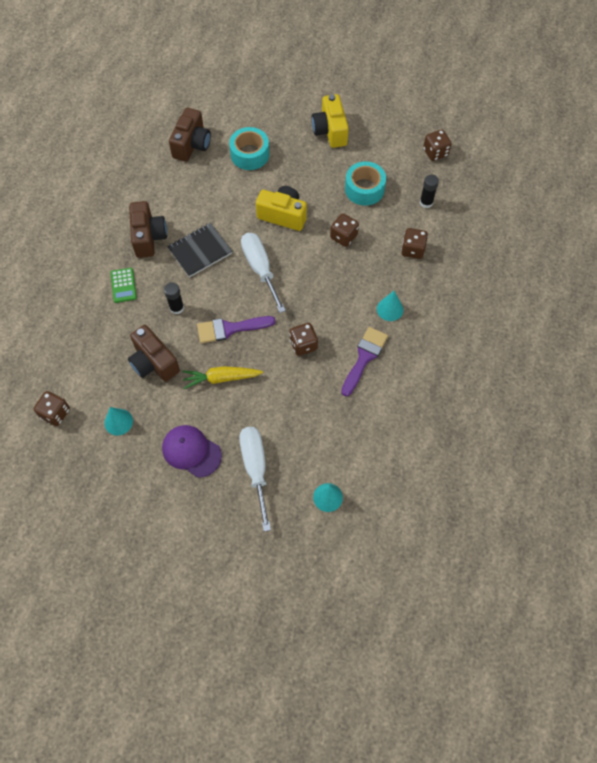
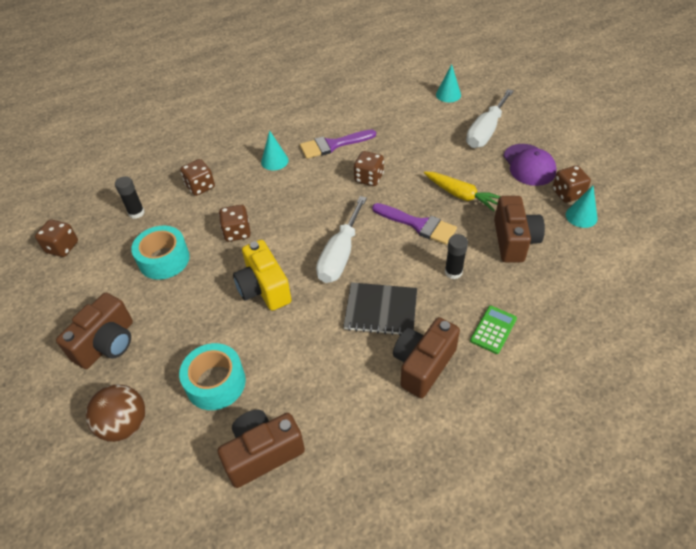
camera: 135 degrees left, 15 degrees down
brown dice [34,391,70,426] -> brown dice moved to [552,166,591,203]
yellow camera [312,94,349,148] -> brown camera [56,293,133,369]
none -> brown ball [86,384,146,442]

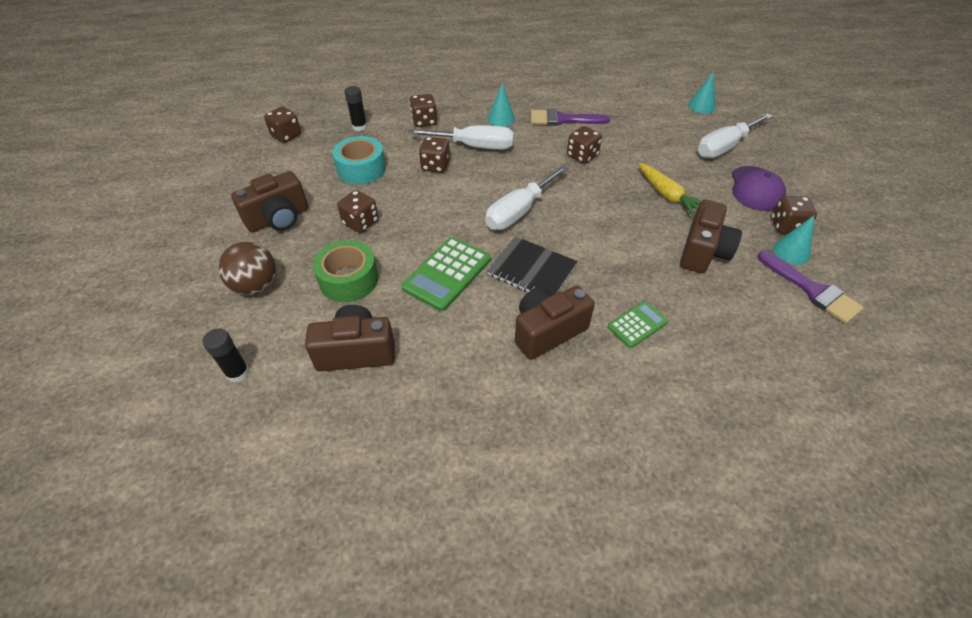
camera: 20 degrees right, 0 degrees up
turquoise tape [179,343,246,410] -> green tape [313,240,378,302]
yellow camera [233,240,292,311] -> none
purple brush [372,203,457,245] -> purple brush moved to [758,251,864,324]
black glue stick [445,234,468,279] -> black glue stick moved to [202,328,250,383]
none -> brown dice [337,190,378,233]
none -> green calculator [401,237,491,311]
none -> white screwdriver [408,125,514,150]

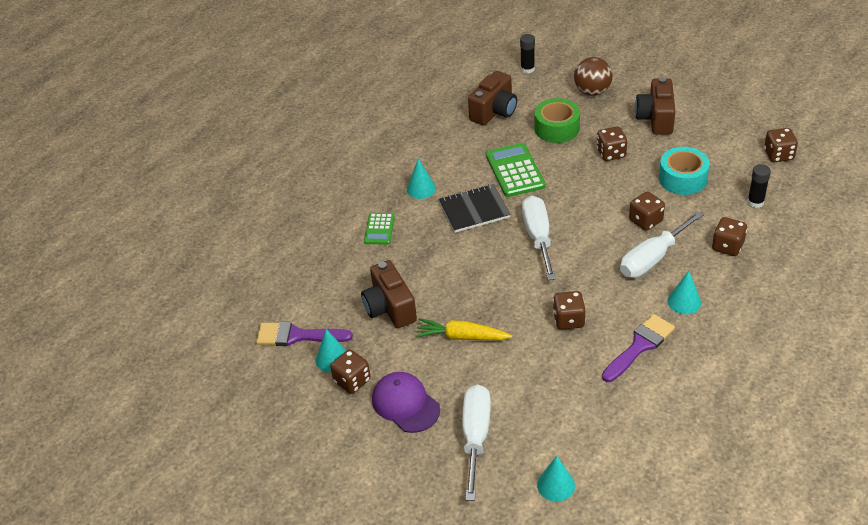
camera: 135 degrees right, 5 degrees down
brown camera [515,286,595,360] -> turquoise cone [407,158,436,199]

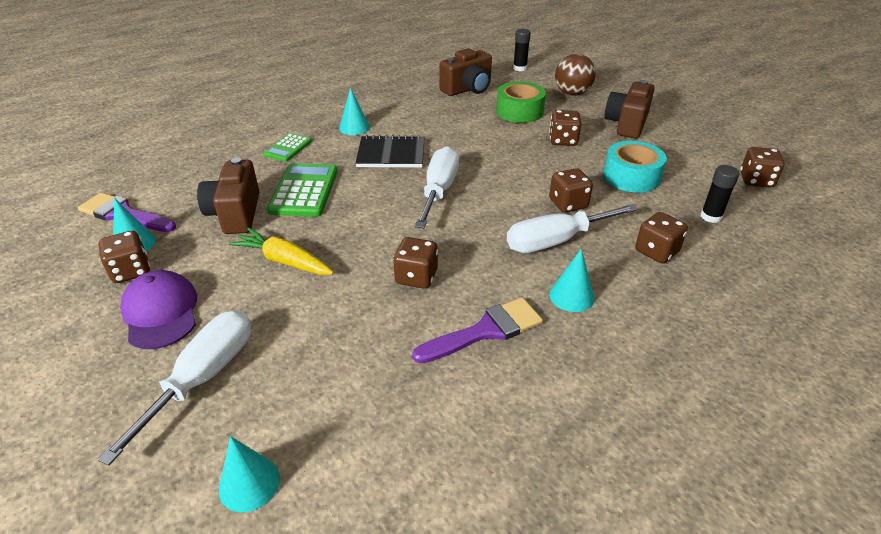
camera: 15 degrees right, 5 degrees down
green calculator [486,143,545,197] -> green calculator moved to [267,163,338,217]

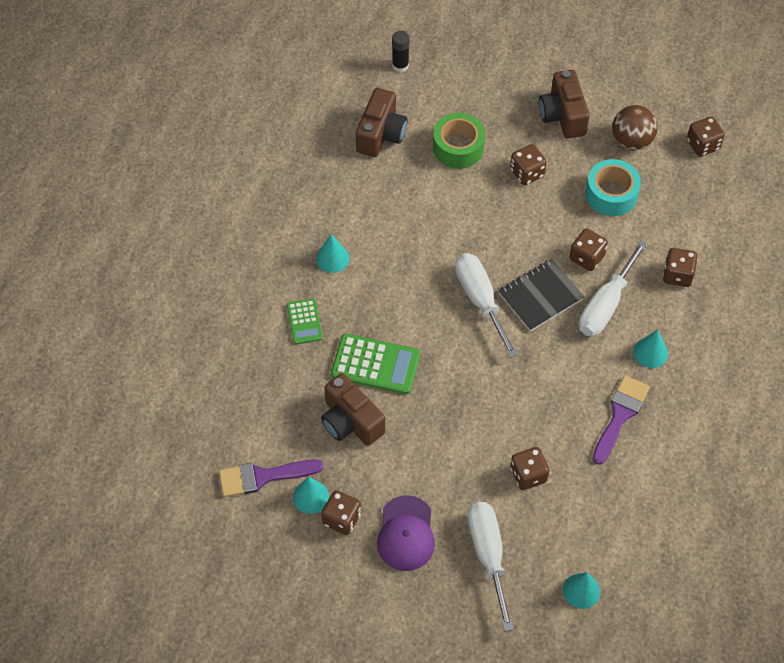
camera: 35 degrees left, 20 degrees up
purple cap [120,270,197,349] -> purple cap turned 120 degrees counterclockwise [377,495,435,571]
yellow carrot [228,228,334,275] -> none
green calculator [267,163,338,217] -> green calculator turned 135 degrees clockwise [331,334,420,394]
black notebook [355,135,424,167] -> black notebook moved to [498,259,584,331]
brown dice [393,237,438,289] -> brown dice moved to [510,447,549,490]
brown ball [555,54,596,95] -> brown ball moved to [612,105,658,150]
black glue stick [701,165,740,223] -> none

